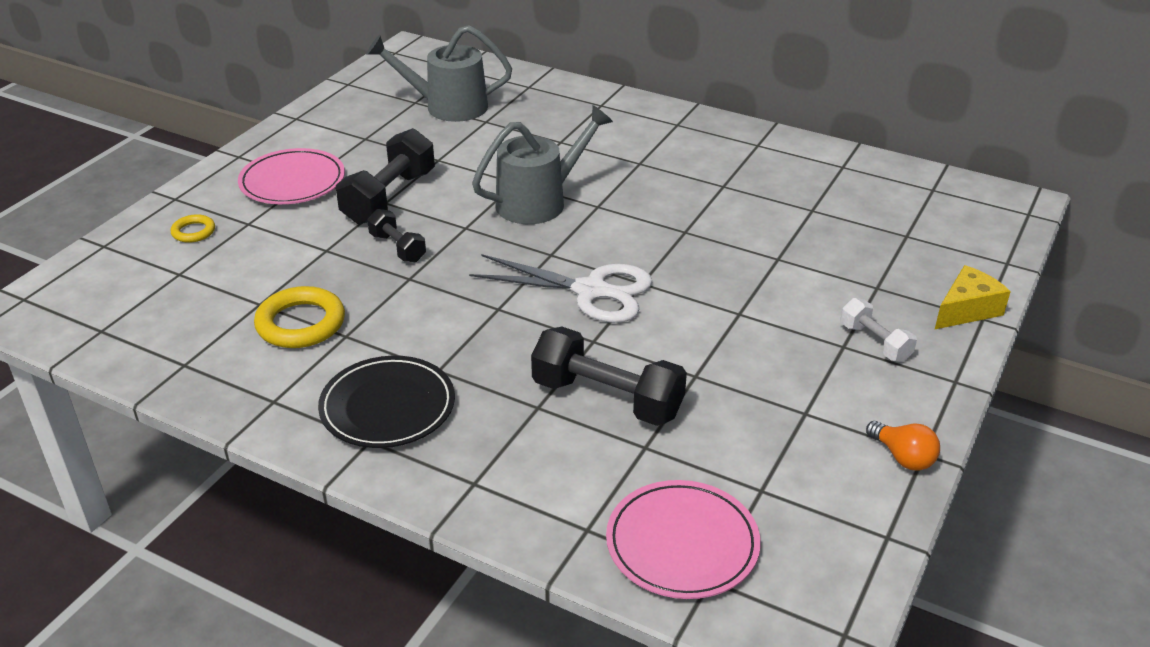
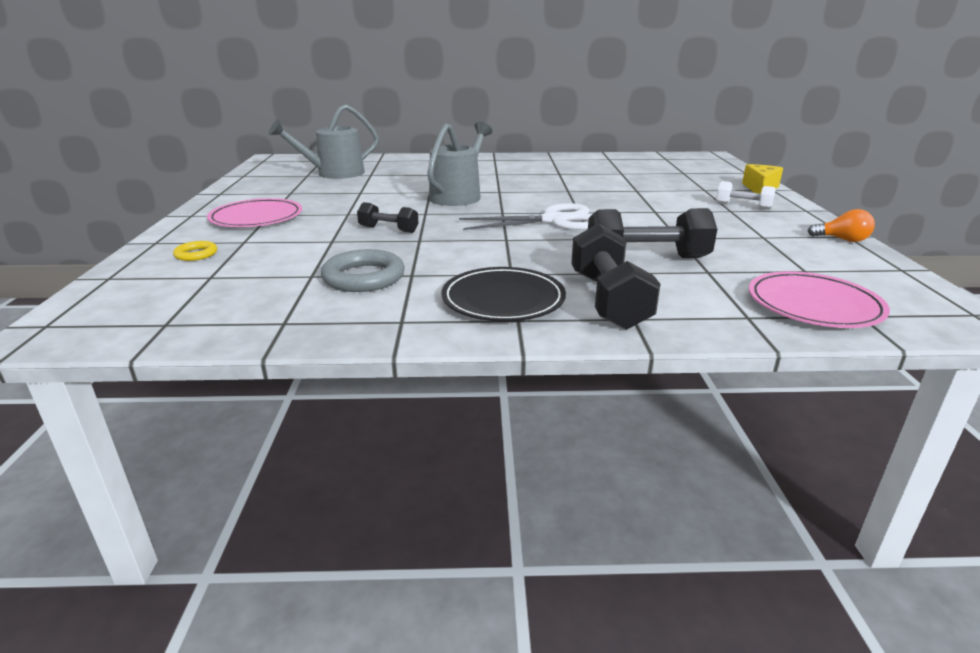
camera: 30 degrees left, 10 degrees down
yellow ring [254,286,345,348] -> grey ring [321,249,405,292]
black dumbbell [336,128,435,224] -> black dumbbell moved to [571,223,661,330]

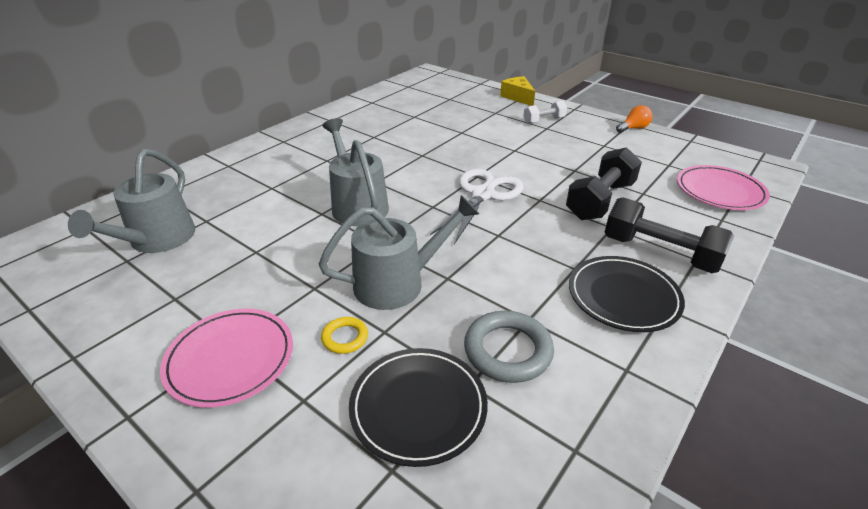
camera: 50 degrees left, 10 degrees up
yellow ring [173,241,217,261] -> yellow ring moved to [321,317,368,354]
black dumbbell [357,202,419,233] -> grey watering can [319,195,479,310]
none -> black plate [349,348,488,467]

